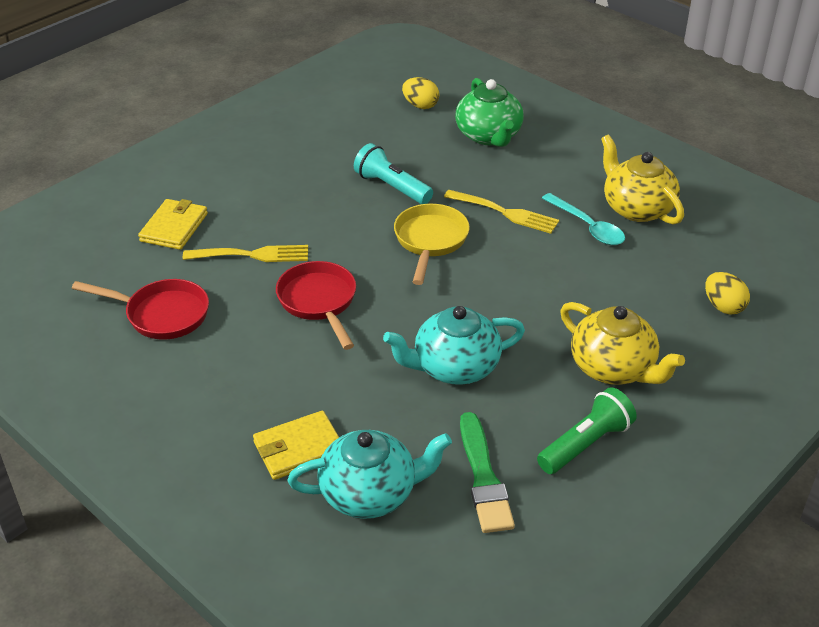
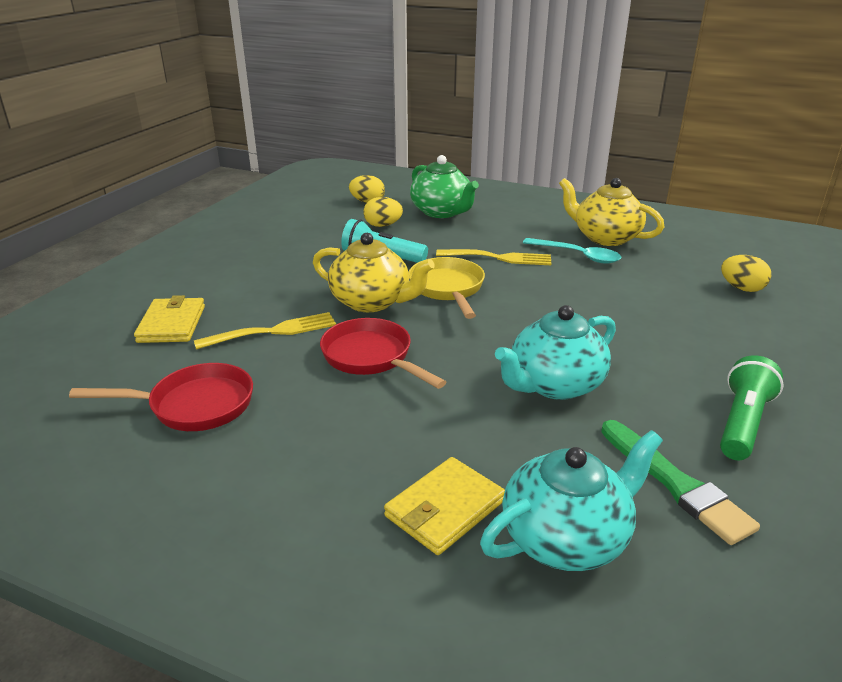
camera: 20 degrees left, 10 degrees down
yellow teapot [560,302,685,385] -> yellow teapot moved to [313,233,435,312]
none -> yellow egg [364,197,403,227]

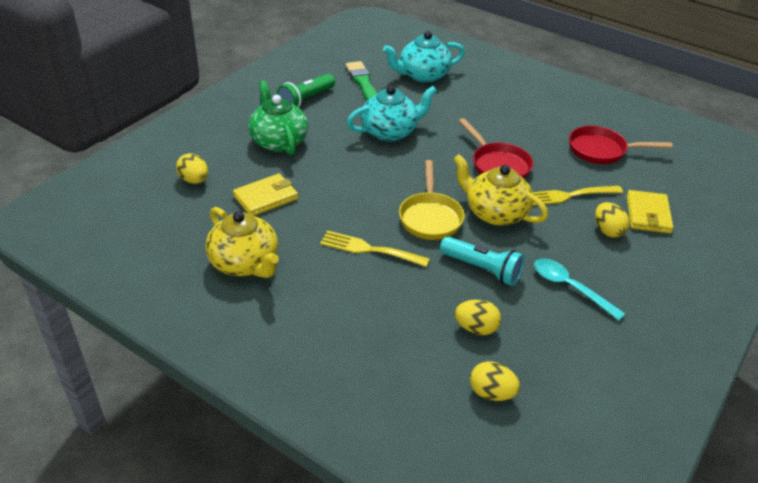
camera: 170 degrees left, 10 degrees up
yellow wallet [384,457,505,555] -> yellow wallet moved to [233,173,298,216]
green teapot [410,155,479,218] -> green teapot moved to [248,81,308,155]
turquoise spoon [523,238,621,264] -> turquoise spoon moved to [534,258,625,320]
none -> yellow egg [595,202,630,238]

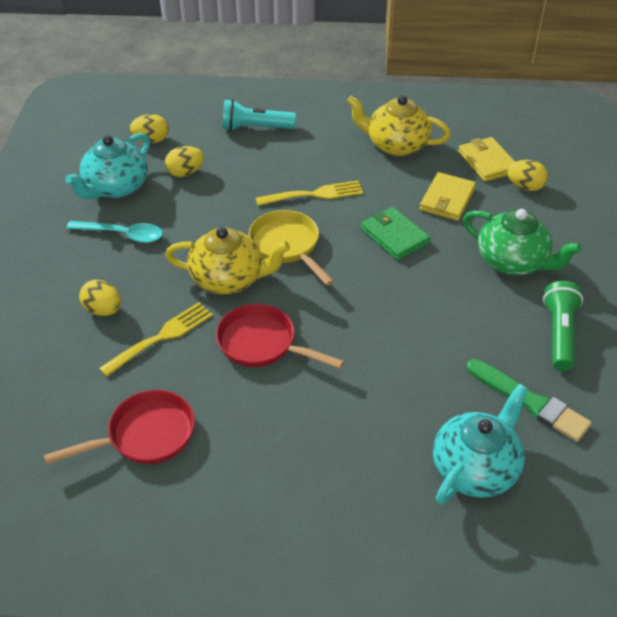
camera: 150 degrees right, 5 degrees up
turquoise teapot [347,86,437,141] -> turquoise teapot moved to [65,133,150,199]
turquoise flashlight [440,236,525,286] -> turquoise flashlight moved to [223,99,296,131]
yellow wallet [627,190,674,233] -> yellow wallet moved to [458,137,515,182]
none -> green wallet [361,207,430,260]

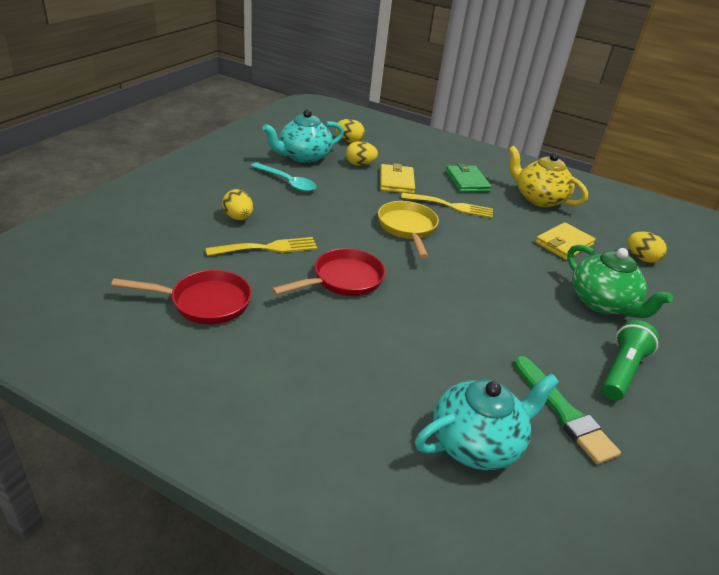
camera: 20 degrees right, 10 degrees down
yellow teapot [165,227,290,294] -> none
red pan [216,304,344,369] -> red pan turned 90 degrees clockwise [272,248,385,296]
turquoise flashlight [223,99,296,131] -> none
green wallet [361,207,430,260] -> green wallet moved to [446,164,492,192]
yellow wallet [458,137,515,182] -> yellow wallet moved to [380,163,415,194]

